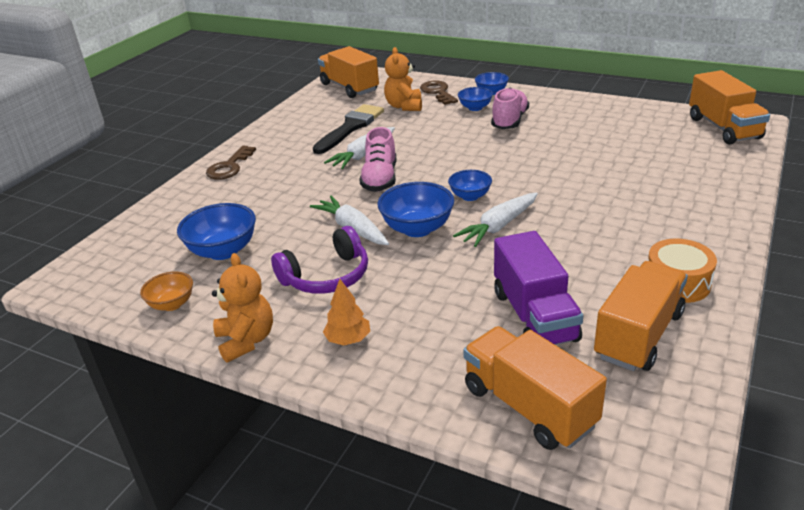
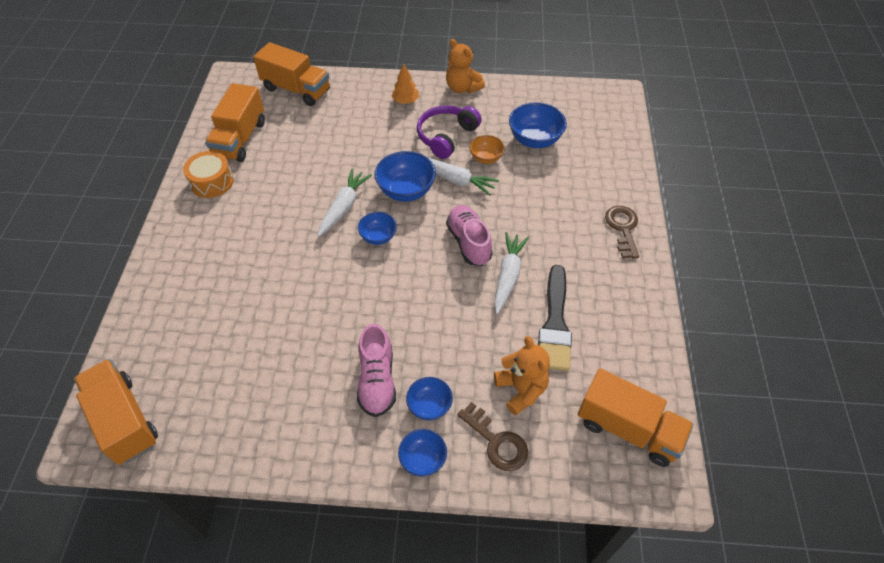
camera: 155 degrees right, 20 degrees up
orange bowl [140,272,193,311] -> orange bowl moved to [469,135,505,164]
purple truck [494,231,583,345] -> none

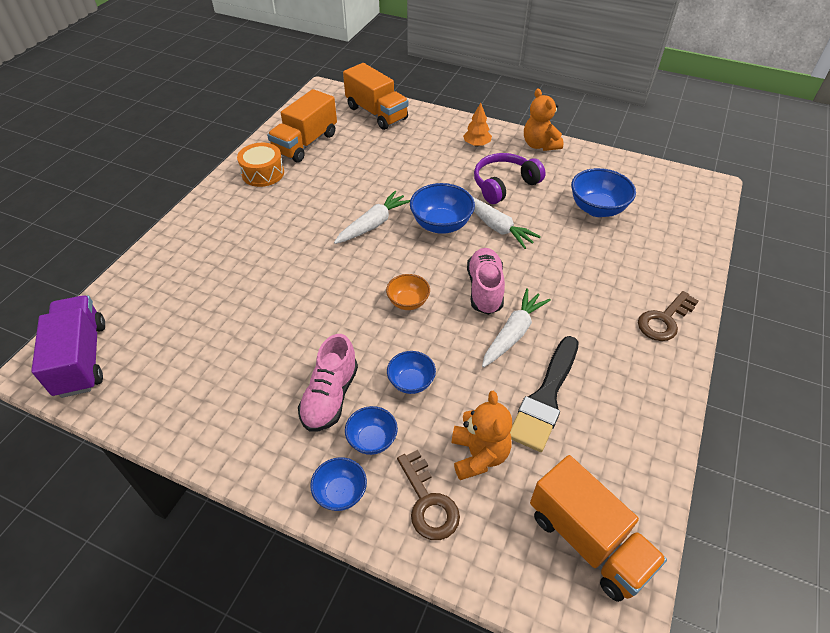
camera: 20 degrees right, 5 degrees down
orange truck [74,359,158,465] -> purple truck [31,295,105,398]
blue bowl [358,212,397,245] -> blue bowl moved to [387,351,436,394]
orange bowl [469,135,505,164] -> orange bowl moved to [386,274,430,310]
brown key [605,206,639,259] -> brown key turned 150 degrees counterclockwise [638,291,698,341]

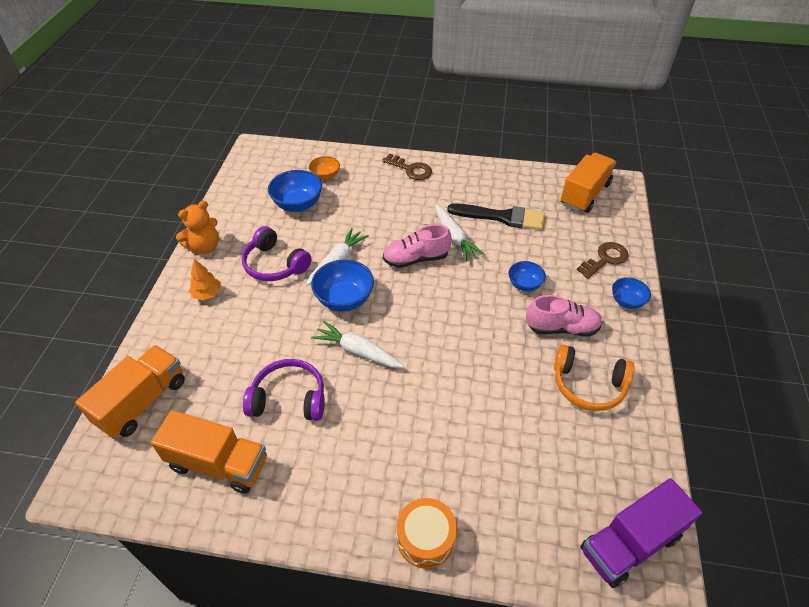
camera: 105 degrees left, 0 degrees up
orange drum [237,143,284,187] -> orange drum moved to [397,498,457,569]
blue bowl [345,406,398,455] -> none
orange bowl [386,274,430,310] -> orange bowl moved to [309,156,340,180]
orange teddy bear [452,391,512,480] -> none
white carrot [482,288,551,367] -> white carrot turned 135 degrees counterclockwise [435,205,485,262]
none -> purple headphones [243,359,325,421]
none -> orange headphones [554,344,635,411]

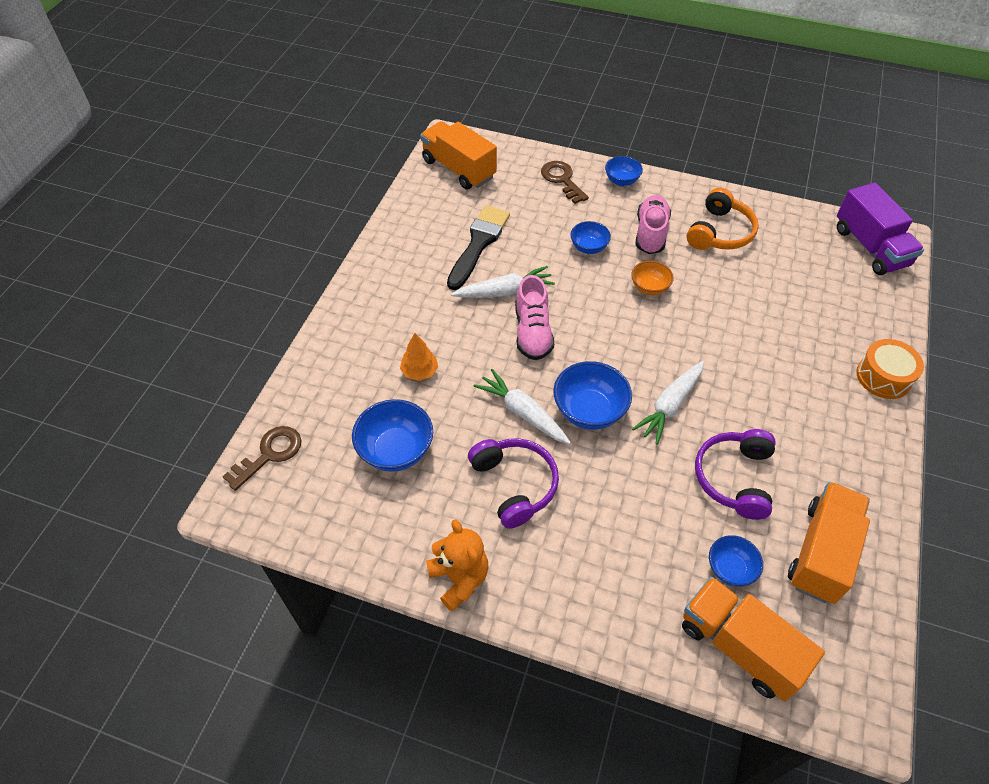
camera: 80 degrees left, 5 degrees up
orange tree [189,259,221,300] -> orange tree moved to [400,333,438,381]
purple headphones [241,226,312,281] -> purple headphones turned 75 degrees counterclockwise [468,438,559,529]
orange bowl [309,156,340,180] -> orange bowl moved to [631,261,674,295]
brown key [382,154,432,180] -> brown key moved to [222,426,302,491]
none -> blue bowl [709,535,763,586]

